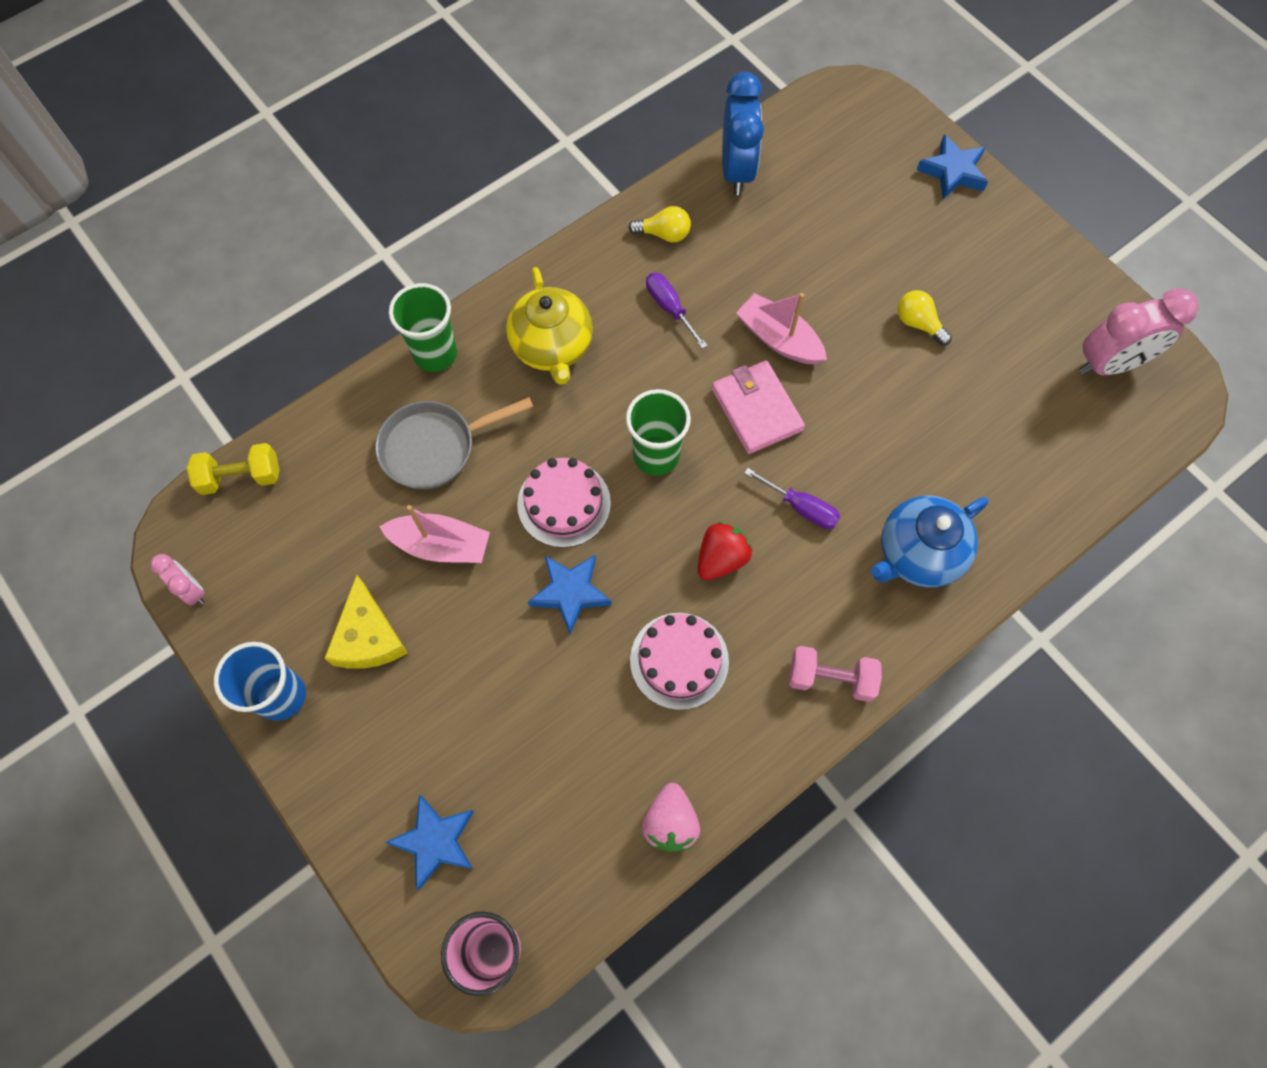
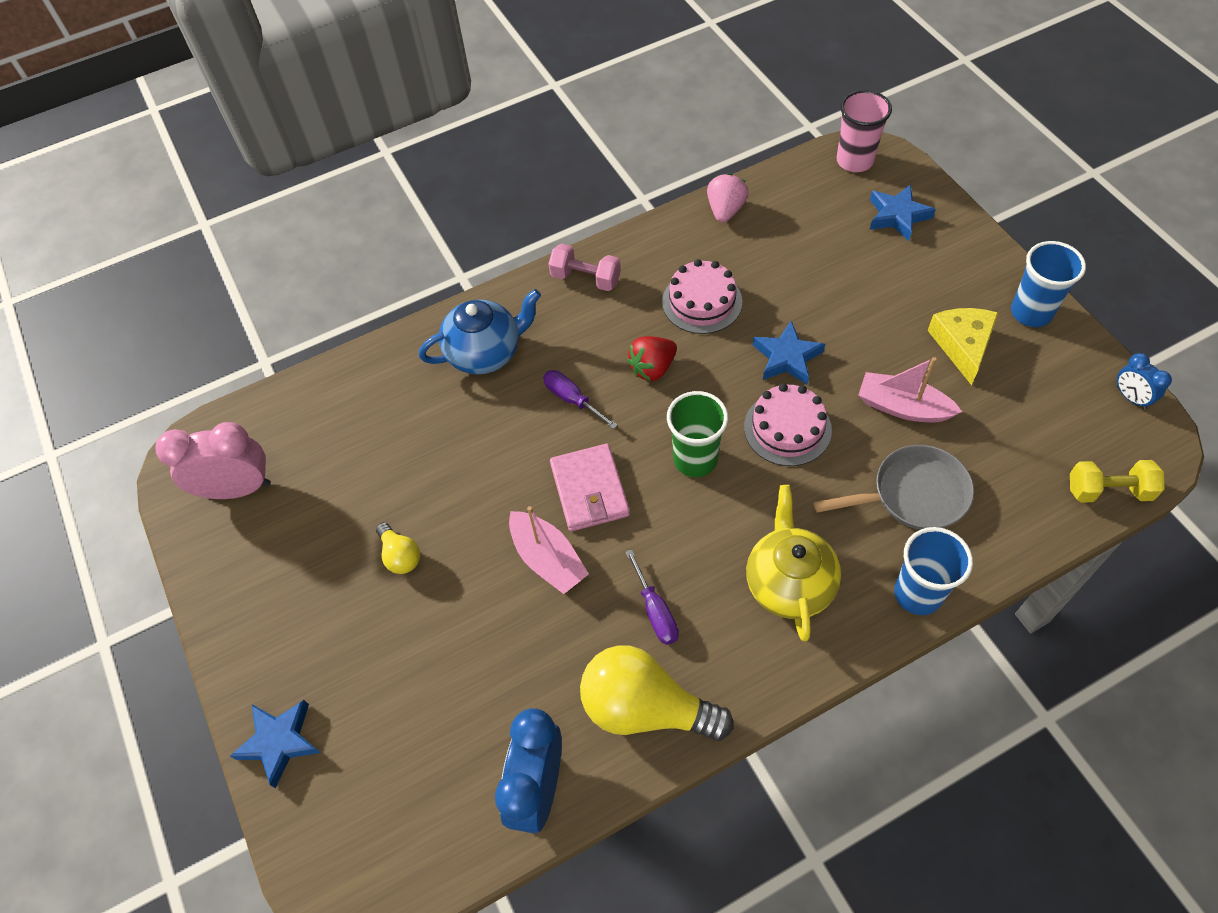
camera: 165 degrees left, 10 degrees down
pink clock [150,554,205,606] -> blue clock [1117,353,1172,410]
green cup [389,283,457,372] -> blue cup [894,527,973,615]
yellow light bulb [628,206,691,243] -> yellow light bulb [580,645,734,741], size x2.06

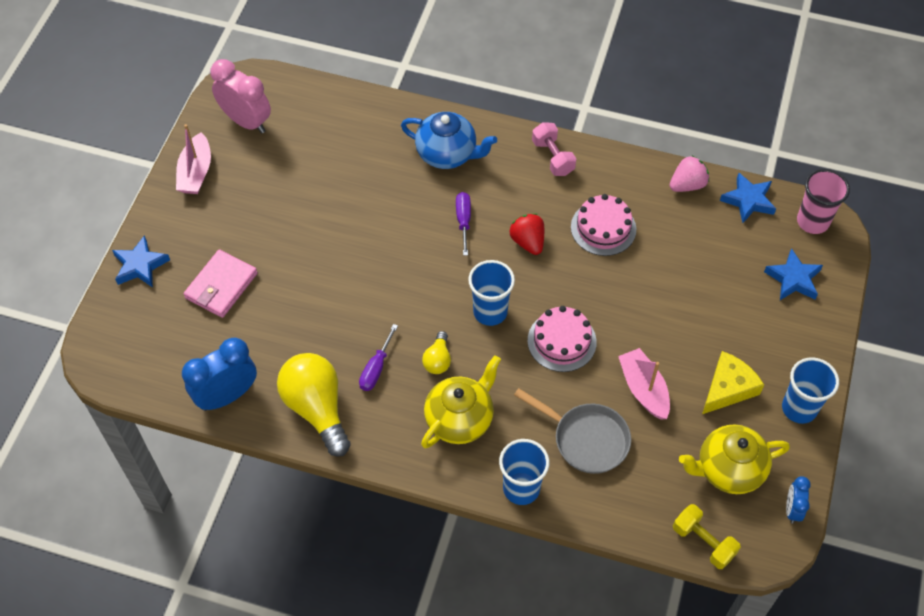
camera: 40 degrees right, 0 degrees up
yellow light bulb [376,522,420,574] -> yellow light bulb moved to [422,331,451,374]
pink boat [509,506,589,594] -> pink boat moved to [176,124,211,194]
pink wallet [550,444,630,531] -> pink wallet moved to [184,249,258,318]
red strawberry [627,336,677,381] -> red strawberry turned 60 degrees clockwise [509,213,544,255]
green cup [667,391,728,477] -> blue cup [468,260,515,326]
blue star [753,321,825,385] -> blue star moved to [720,173,776,223]
none -> yellow teapot [679,424,790,494]

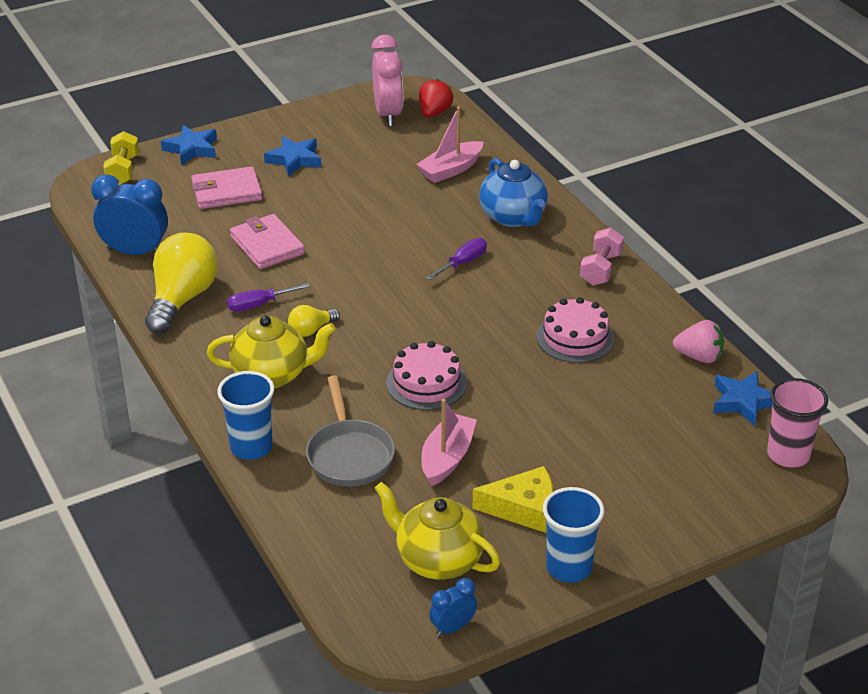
camera: 45 degrees right, 20 degrees down
pink boat [176,124,211,194] -> pink boat moved to [417,106,483,183]
blue cup [468,260,515,326] -> none
red strawberry [509,213,544,255] -> red strawberry moved to [419,79,453,118]
yellow dumbbell [673,504,741,569] -> yellow dumbbell moved to [103,131,139,185]
blue star [764,248,823,300] -> blue star moved to [264,136,321,176]
none -> pink wallet [230,214,305,269]

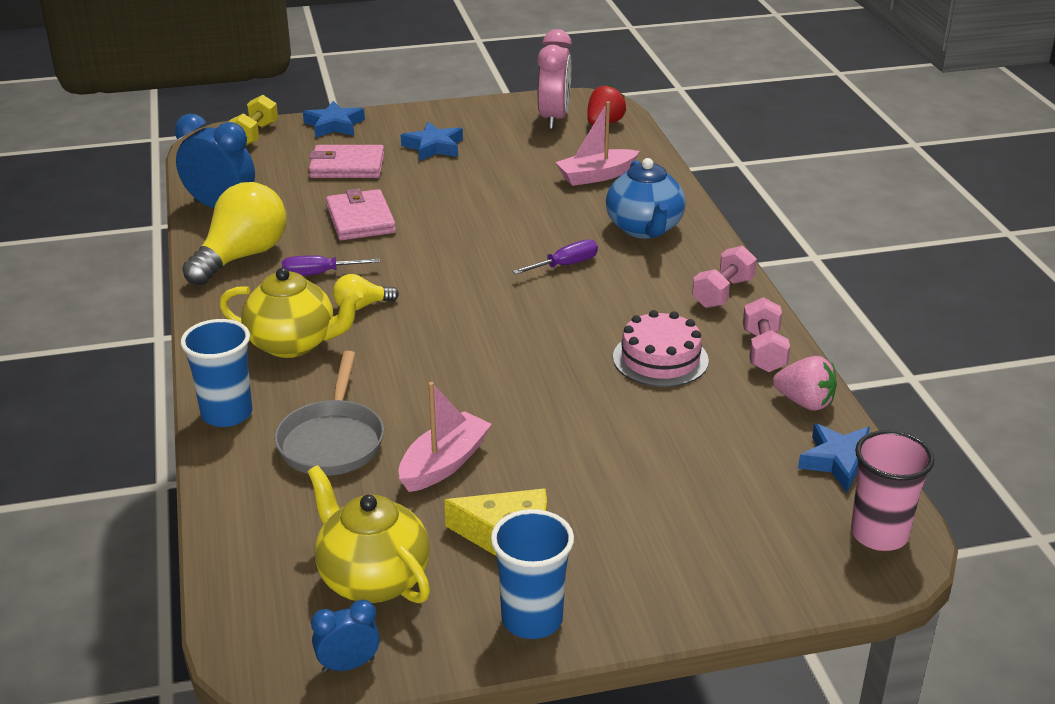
camera: 15 degrees right, 5 degrees down
pink cake [386,341,467,410] -> none
none -> pink dumbbell [743,297,790,372]

